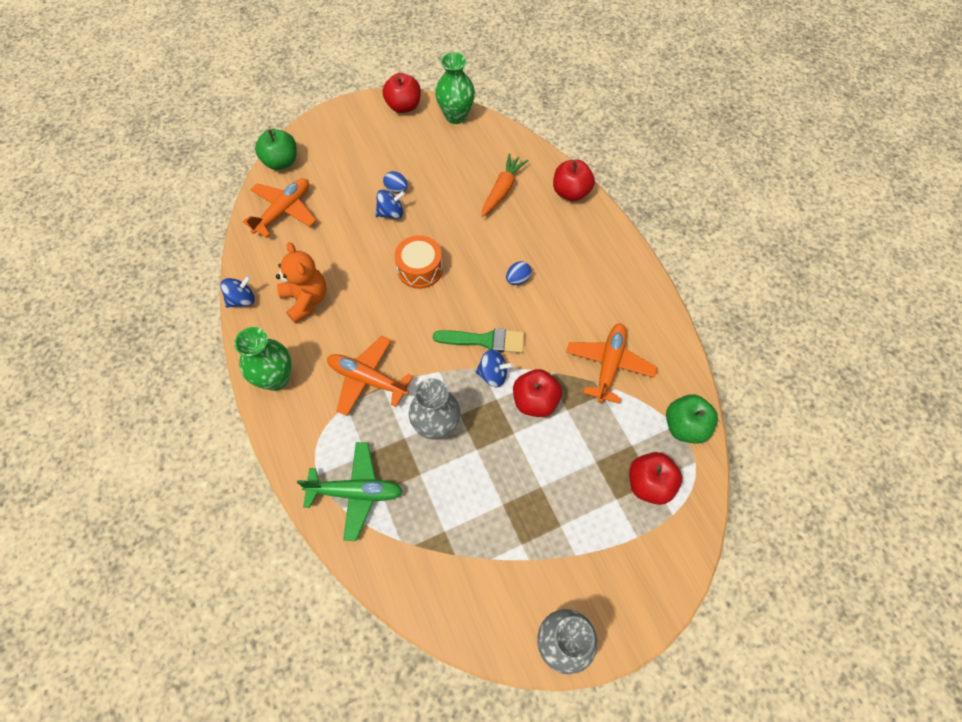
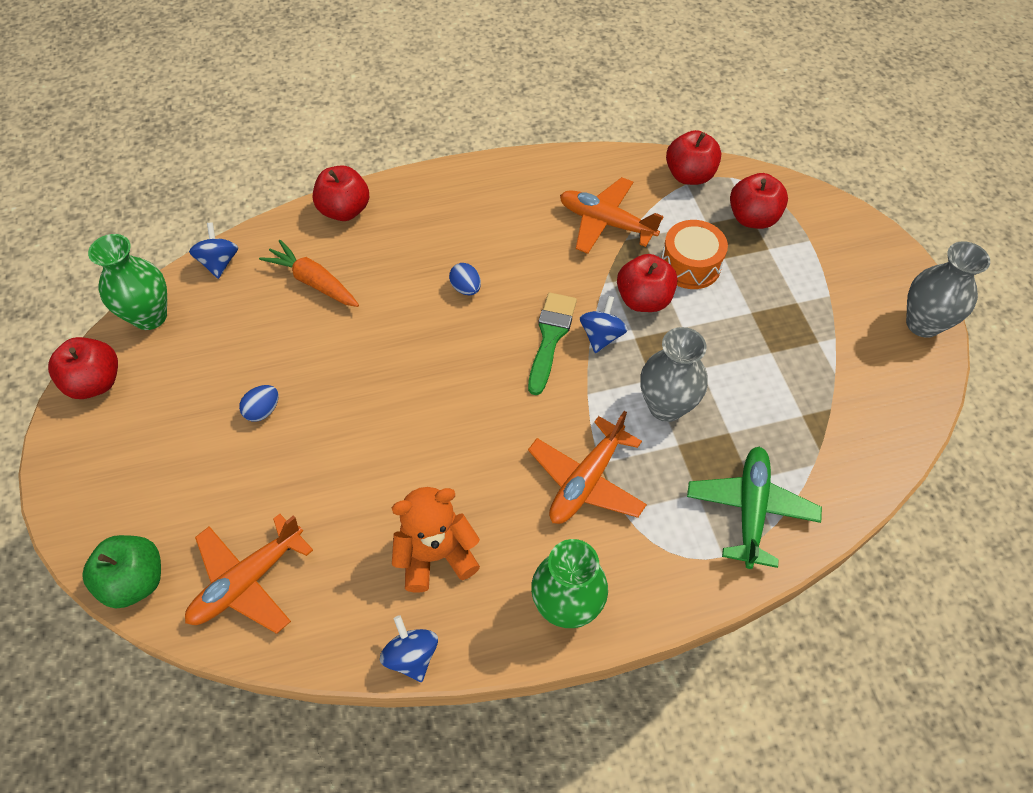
camera: 80 degrees left, 5 degrees down
orange plane [242,178,316,238] -> orange plane turned 90 degrees counterclockwise [185,514,313,634]
blue spinning top [376,190,405,219] -> blue spinning top moved to [189,223,238,279]
orange drum [395,235,443,289] -> orange drum moved to [661,220,728,289]
green apple [666,394,718,444] -> red apple [666,130,721,185]

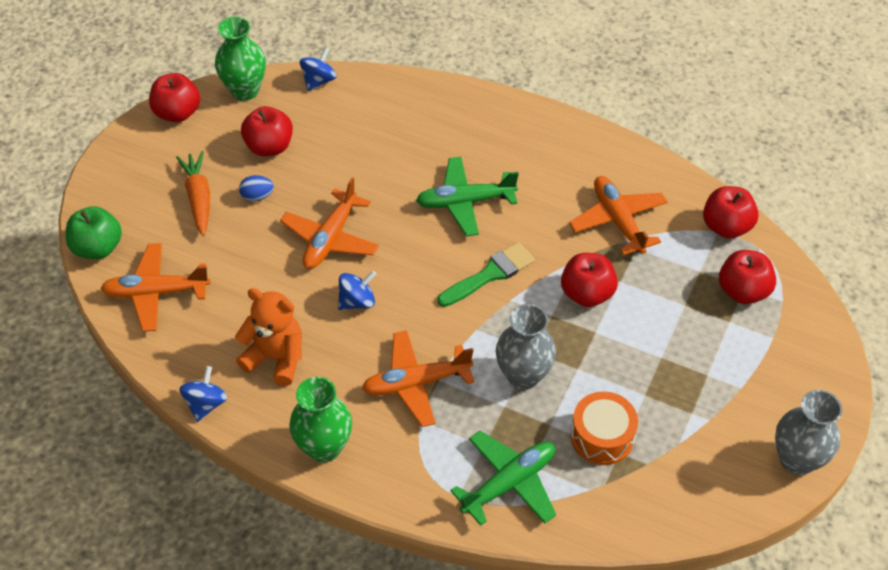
camera: 40 degrees right, 5 degrees down
orange carrot [259,240,359,307] -> orange carrot moved to [176,151,210,236]
red apple [313,165,369,221] -> red apple moved to [241,106,293,157]
blue egg [449,263,481,295] -> green plane [416,157,519,236]
blue spinning top [580,296,628,353] -> blue spinning top moved to [338,271,376,310]
orange drum [661,220,728,289] -> orange drum moved to [571,391,638,465]
none -> orange plane [280,178,379,269]

